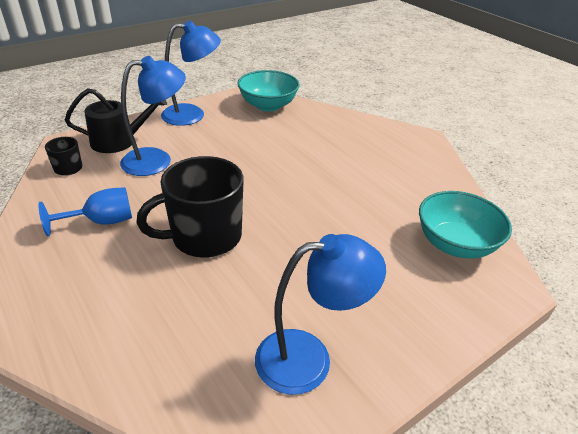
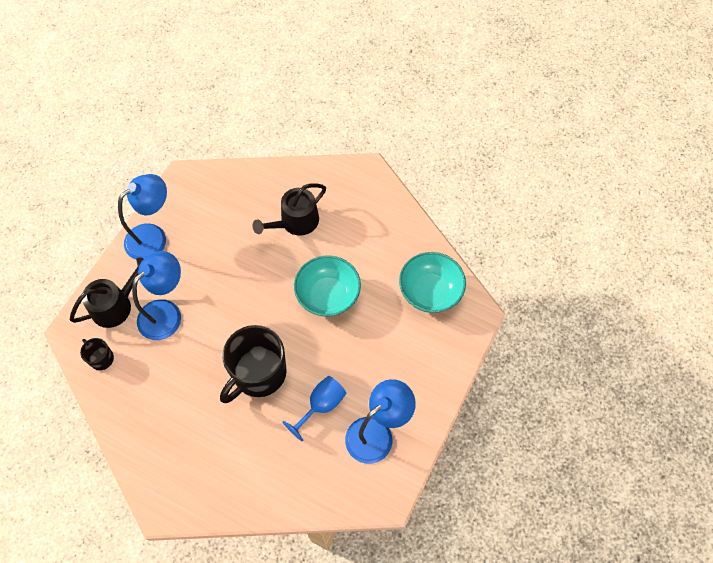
camera: 25 degrees left, 25 degrees up
blue goblet [38,187,132,236] -> blue goblet moved to [283,376,347,442]
turquoise bowl [237,70,300,112] -> turquoise bowl moved to [294,255,361,317]
none -> black watering can [252,183,326,236]

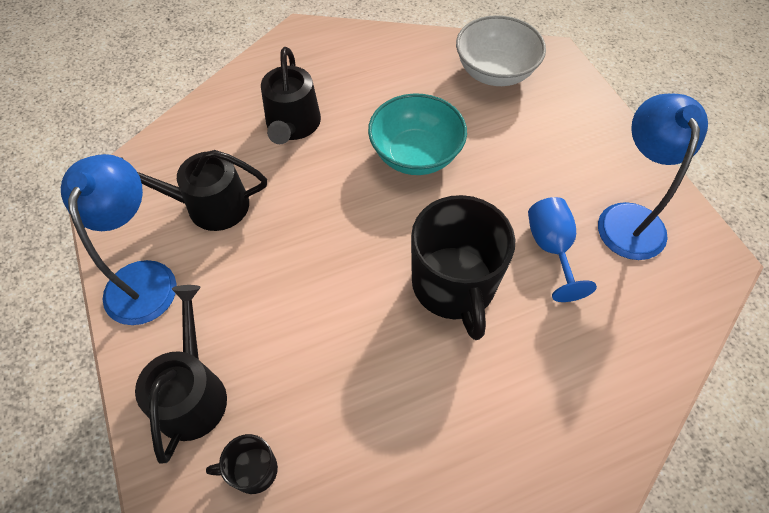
camera: 50 degrees left, 5 degrees down
blue lamp [132,251,181,340] -> none
turquoise bowl [399,252,466,313] -> white bowl [456,15,546,86]
none -> black watering can [122,150,267,231]

